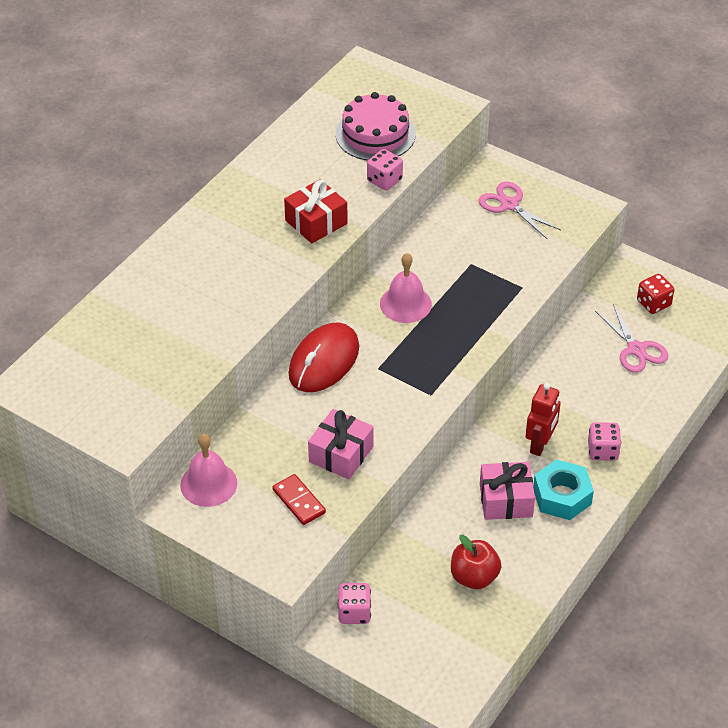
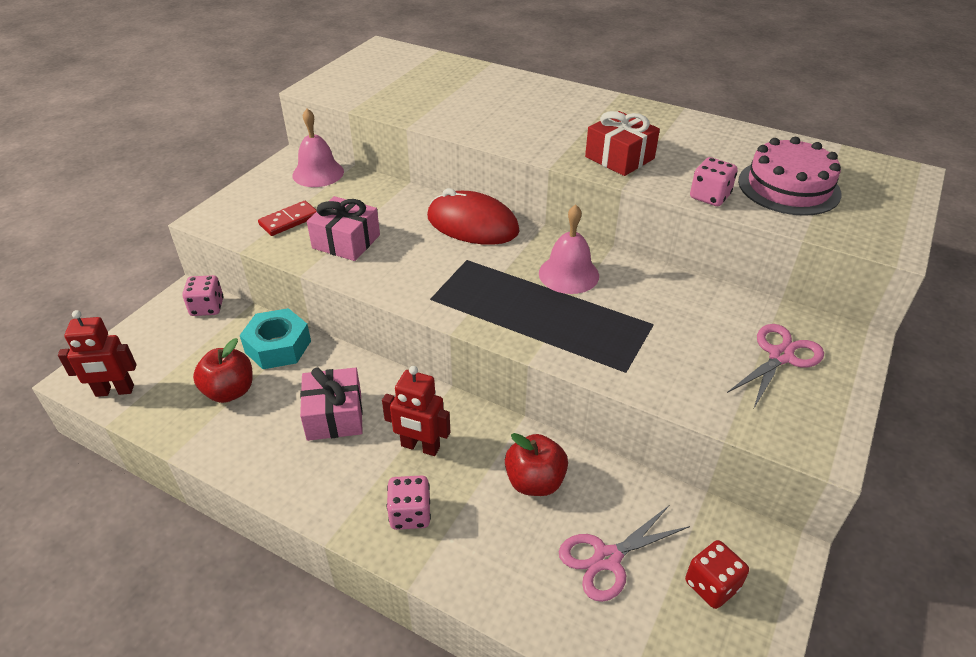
camera: 85 degrees right, 5 degrees down
turquoise nut [533,459,594,520] -> turquoise nut moved to [240,308,311,369]
none -> red robot [58,310,137,397]
none -> red apple [505,433,568,496]

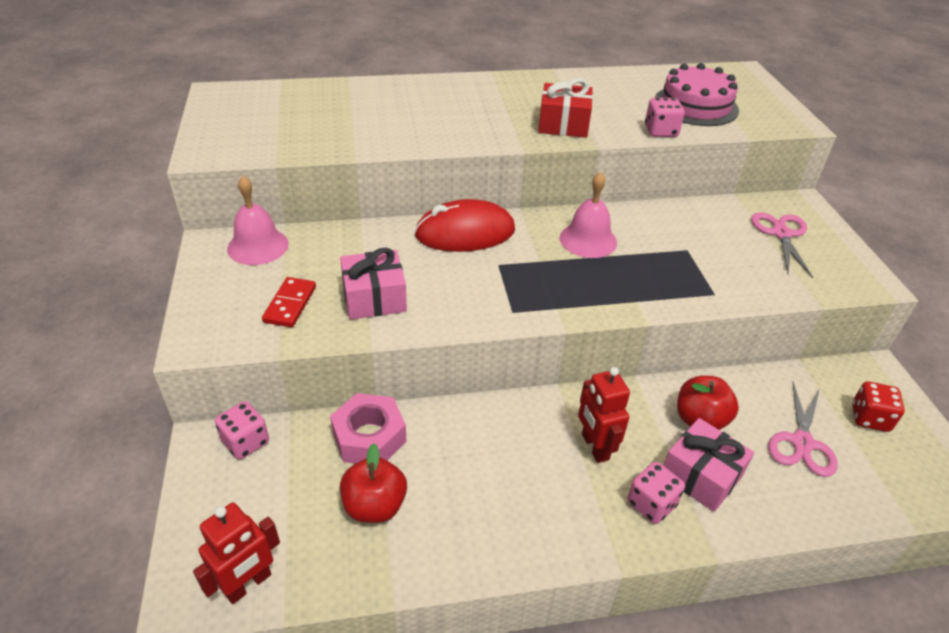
camera: 40 degrees left, 0 degrees up
turquoise nut [240,308,311,369] -> pink nut [330,393,407,464]
pink gift [300,367,363,441] -> pink gift moved to [663,418,754,512]
red robot [382,366,450,456] -> red robot turned 90 degrees clockwise [578,367,630,463]

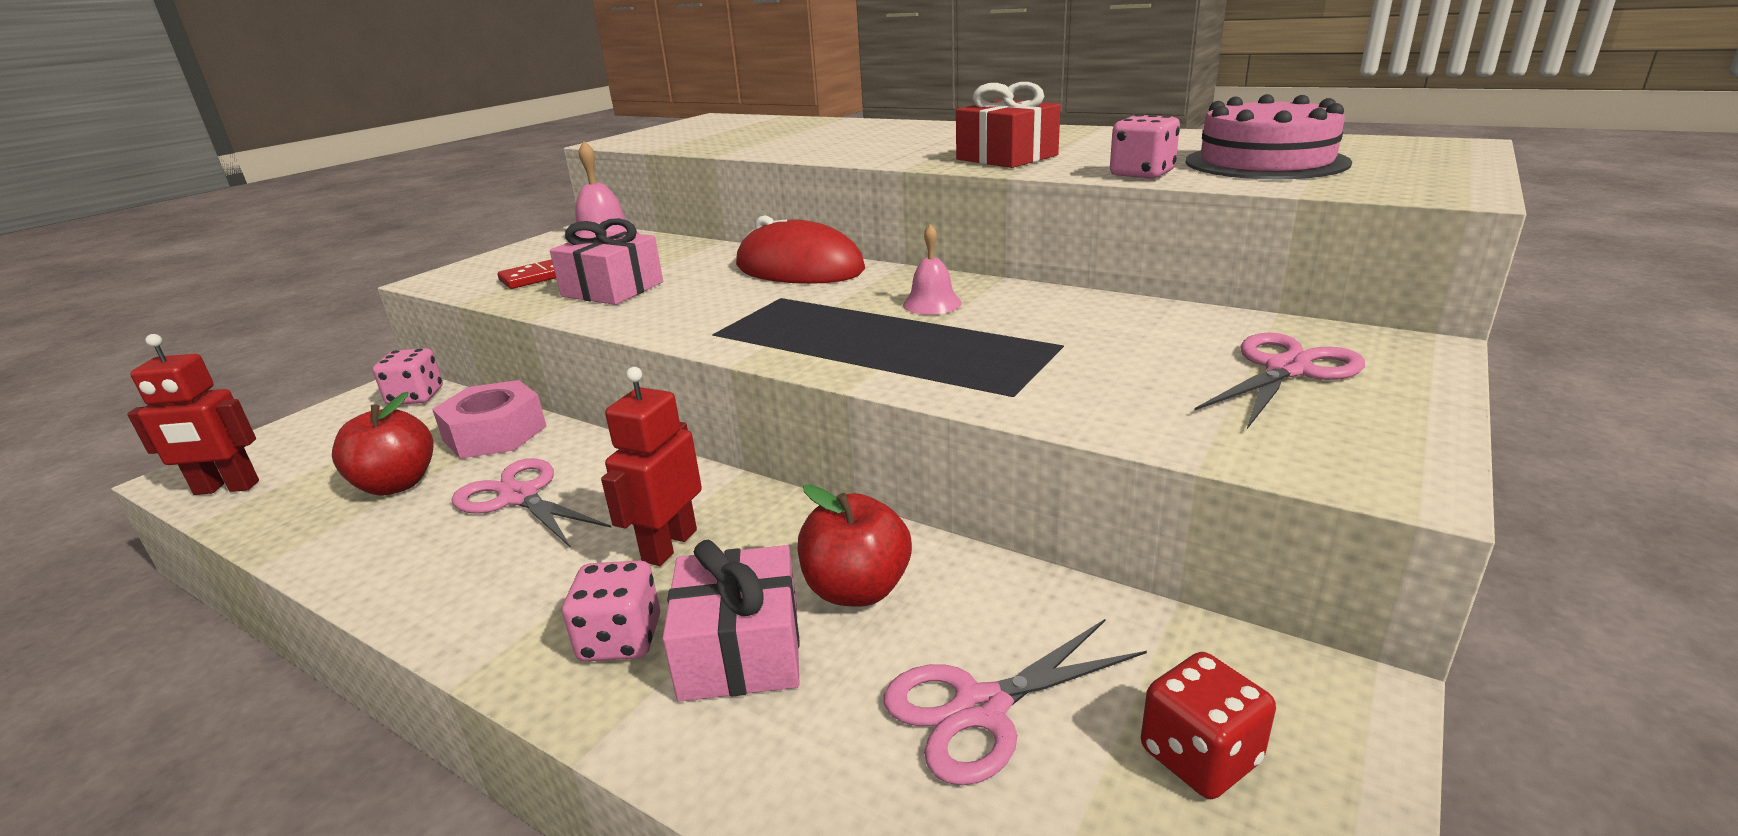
camera: 45 degrees right, 15 degrees down
pink bell [560,172,617,258] -> pink bell [903,224,962,315], size x0.63
none -> pink scissors [452,458,611,548]

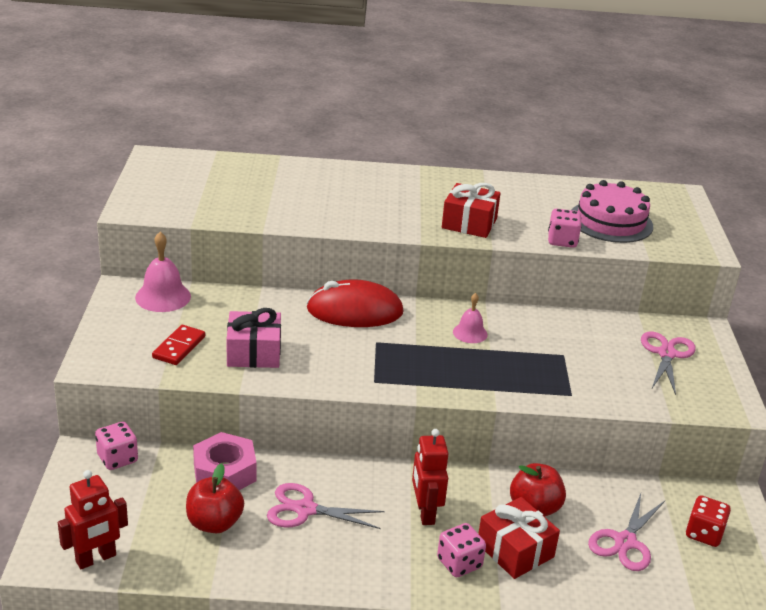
camera: 35 degrees left, 5 degrees up
pink gift [662,540,800,702] -> red gift [478,497,560,579]

